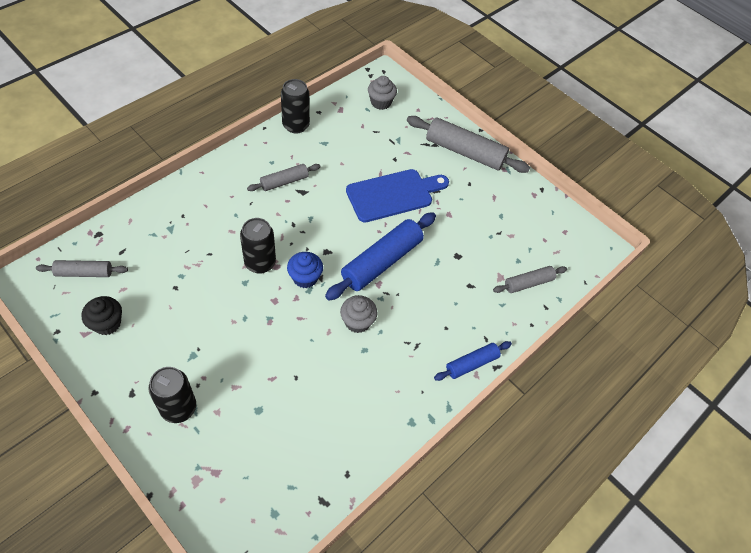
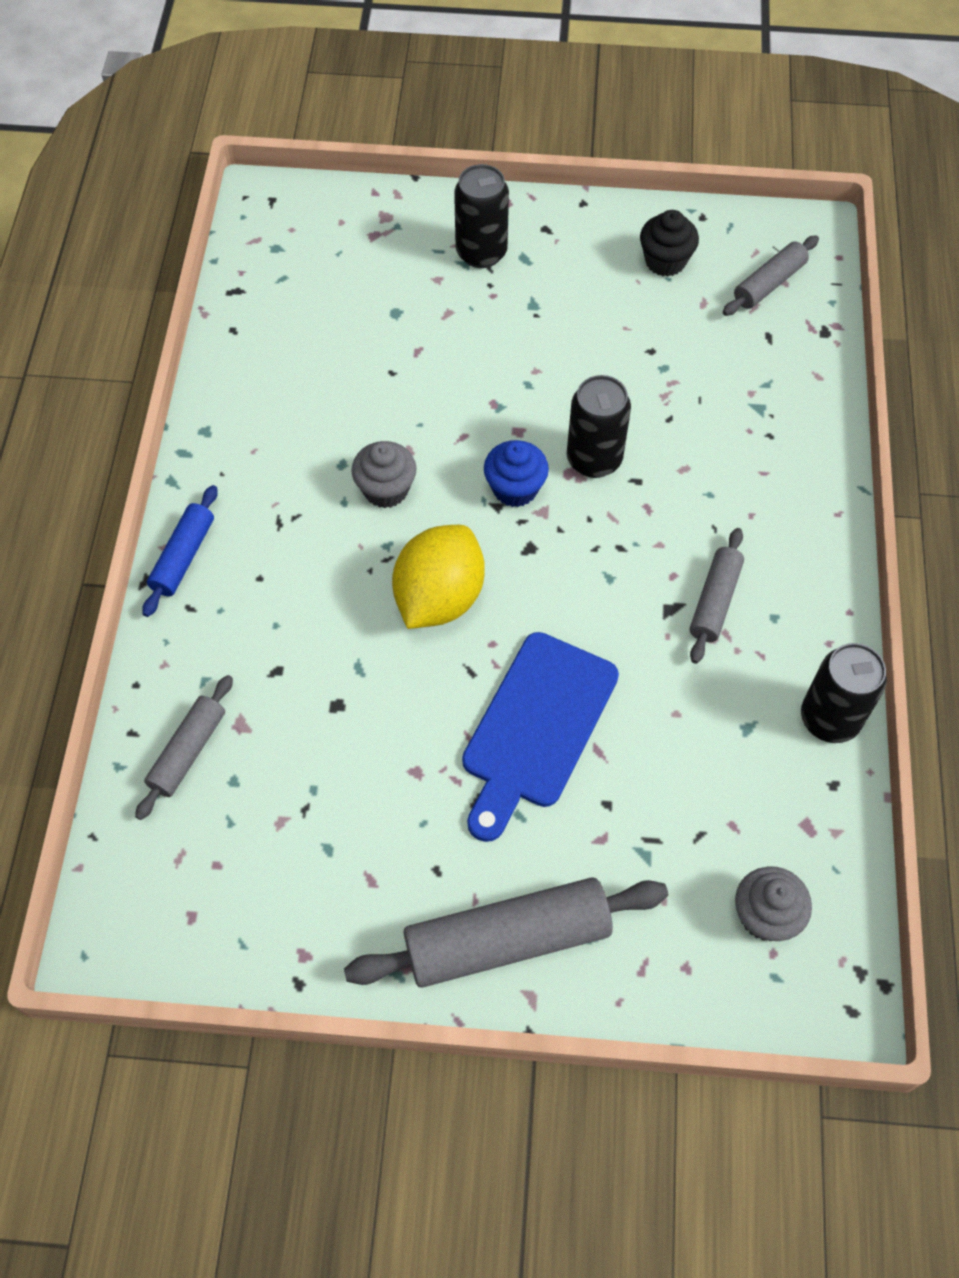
camera: 145 degrees right, 5 degrees up
blue rolling pin [325,212,436,301] -> yellow lemon [392,525,485,629]

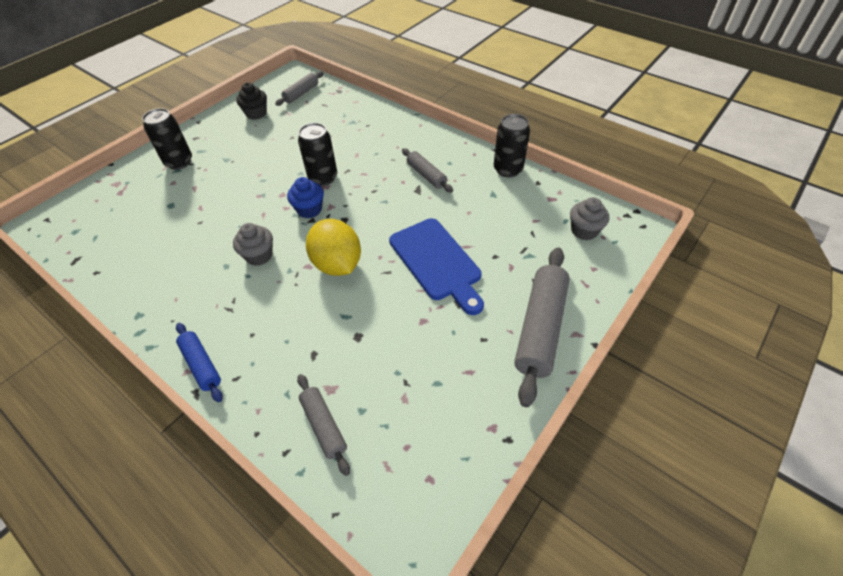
camera: 55 degrees left, 10 degrees down
grey rolling pin [723,235,819,316] -> grey rolling pin turned 45 degrees clockwise [275,71,324,106]

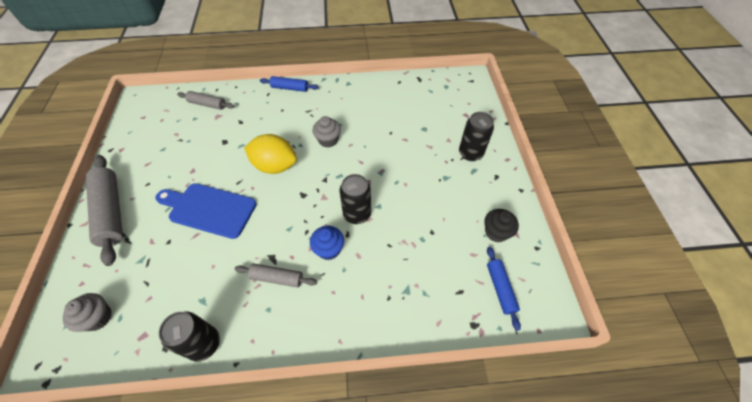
camera: 135 degrees right, 5 degrees up
grey rolling pin [275,71,324,106] -> blue rolling pin [487,247,521,331]
blue cupcake [287,177,324,218] -> blue cupcake moved to [310,226,344,260]

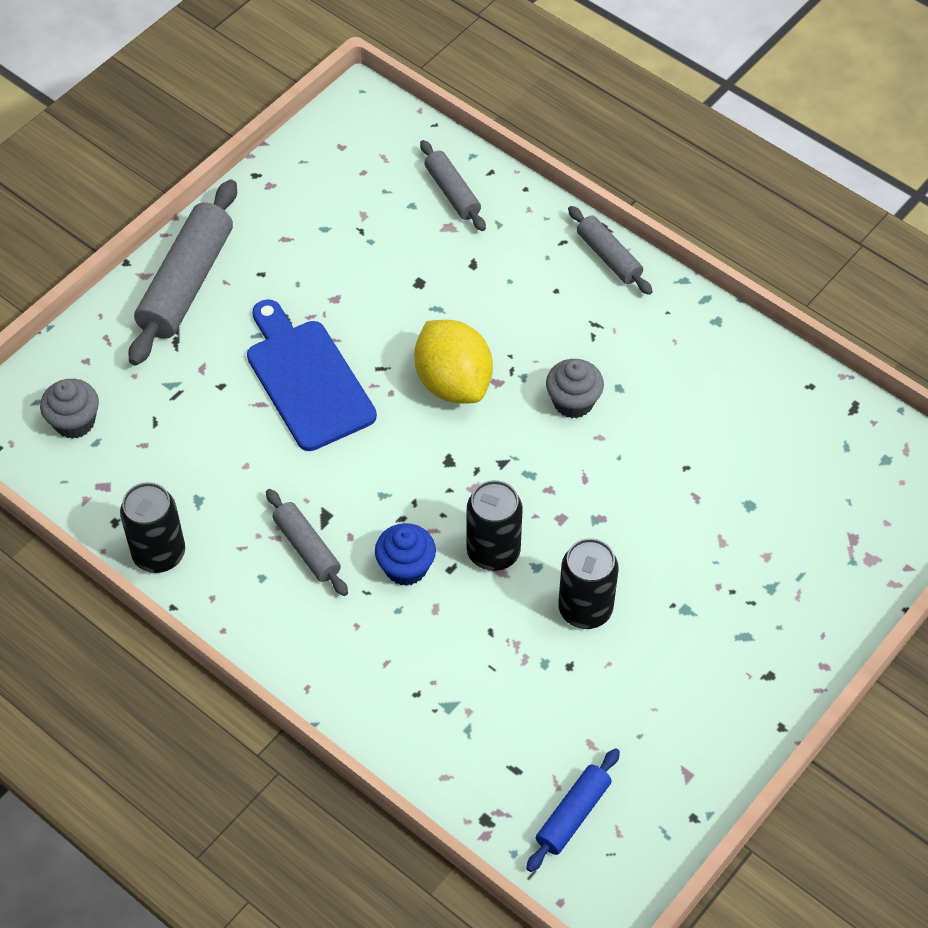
camera: 45 degrees right, 0 degrees up
blue rolling pin [260,76,319,92] -> grey rolling pin [568,206,653,295]
black can [459,112,494,161] -> black can moved to [558,538,619,629]
black cupcake [485,209,519,242] -> none

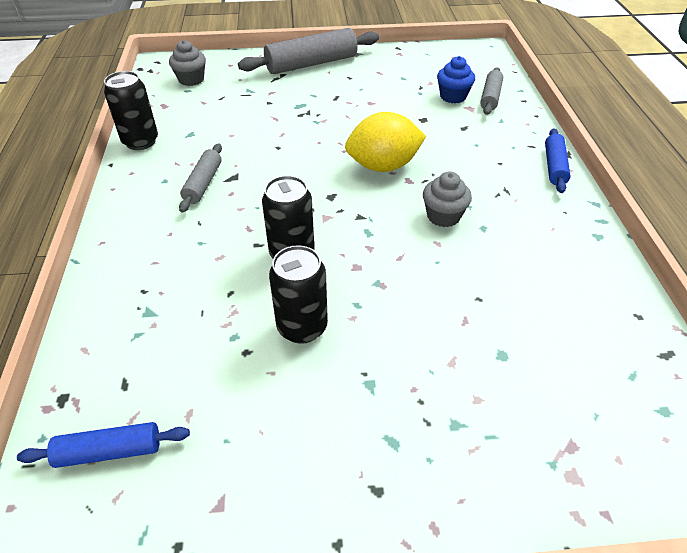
camera: 45 degrees right, 10 degrees down
blue cutting board [247,299,377,451] -> none
blue cupcake [375,523,436,586] -> blue cupcake moved to [437,56,475,103]
yellow lemon [414,320,493,404] -> yellow lemon turned 60 degrees clockwise [345,112,426,172]
grey rolling pin [568,206,653,295] -> blue rolling pin [545,128,571,193]

